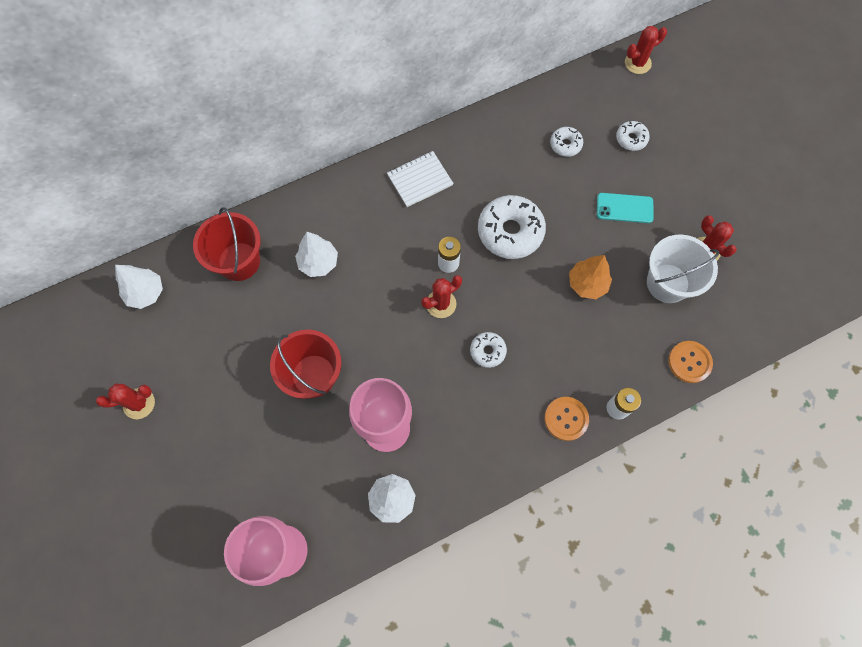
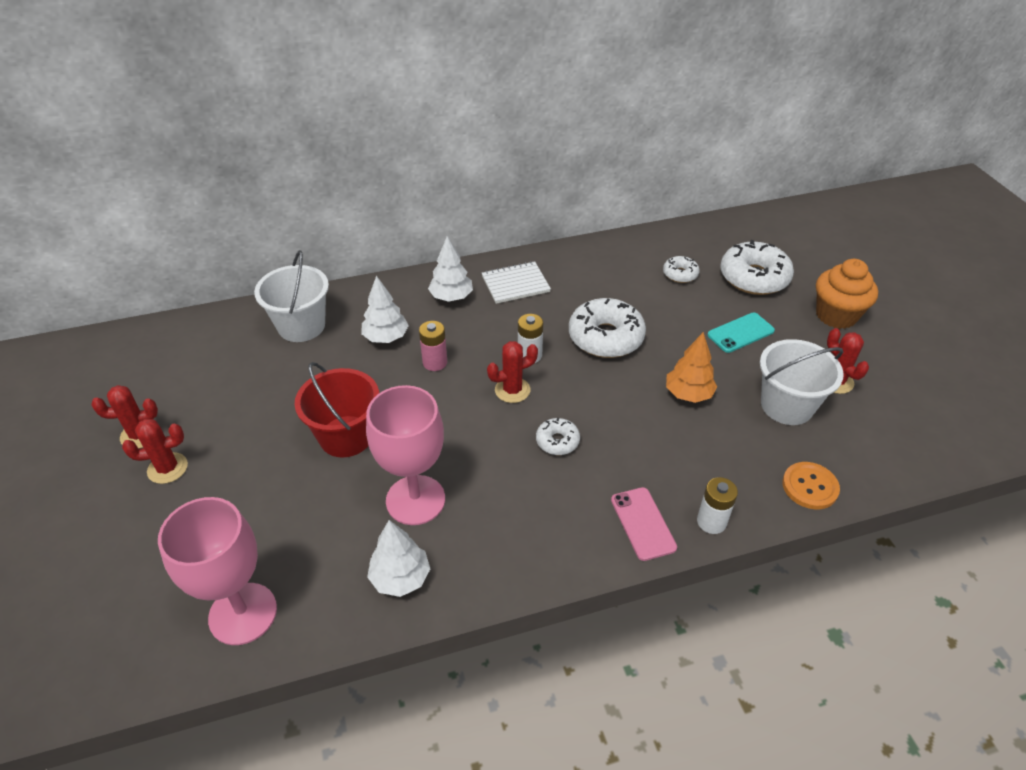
camera: 10 degrees right, 25 degrees down
white tree [115,265,163,309] -> white tree moved to [428,236,473,302]
red bucket [193,207,261,281] -> white bucket [254,250,329,342]
orange button [545,397,589,441] -> pink phone [611,487,677,561]
turquoise phone [597,193,654,223] -> turquoise phone turned 45 degrees counterclockwise [707,312,775,353]
white donut [616,121,650,151] -> white donut [720,240,794,295], size x1.96
red cactus [625,26,667,74] -> red cactus moved to [122,419,188,484]
none -> pink battery [419,321,447,371]
none -> orange cupcake [816,259,878,329]

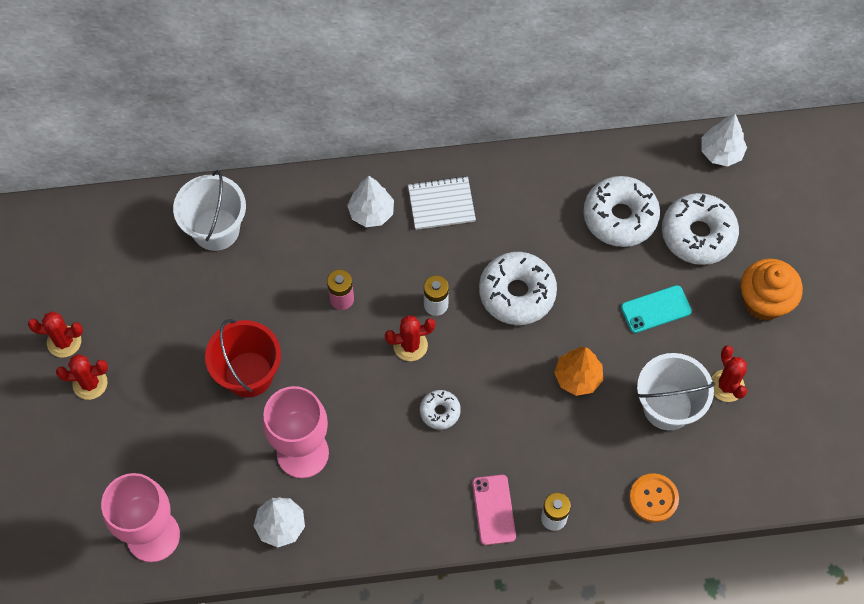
camera: 10 degrees right, 20 degrees up
white tree [361,276,409,343] -> white tree moved to [701,114,747,166]
white donut [663,256,700,283] -> white donut [583,176,660,247], size x1.96

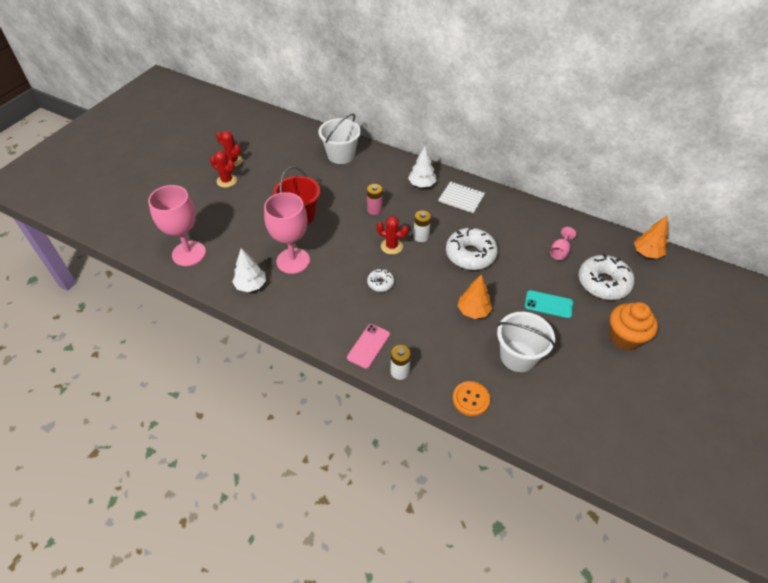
camera: 35 degrees right, 15 degrees down
white donut [583,176,660,247] -> pink goblet [550,227,576,260]
white tree [701,114,747,166] -> orange tree [634,216,668,259]
red cactus [711,345,747,402] -> none

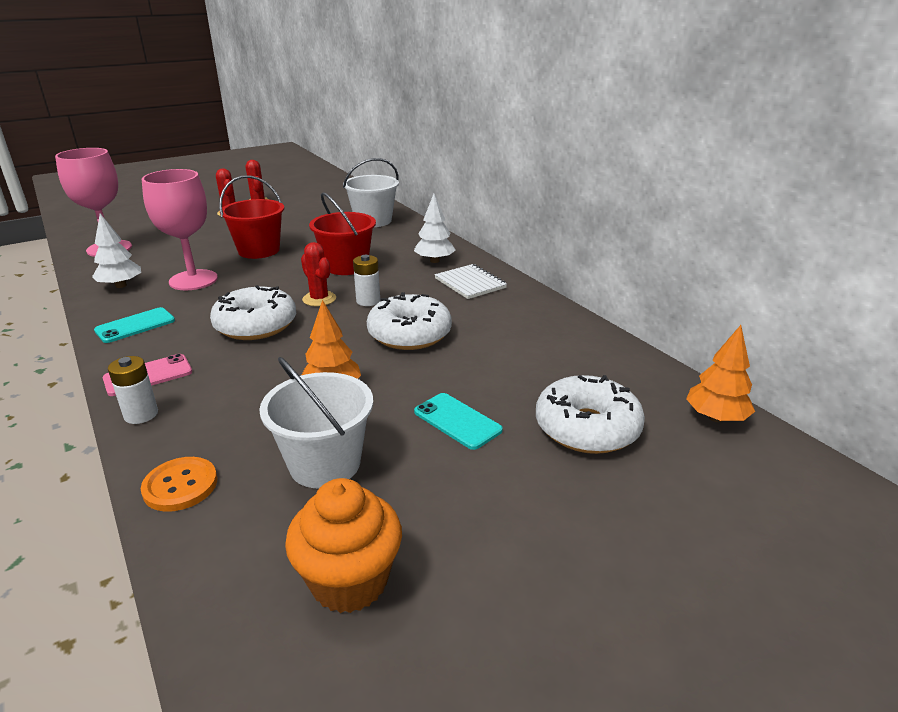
camera: 30 degrees right, 20 degrees down
pink battery [367,184,382,215] -> red bucket [309,192,376,275]
white donut [367,269,395,292] -> white donut [210,285,296,340], size x1.96
pink goblet [550,227,576,260] -> none
orange cupcake [609,302,658,351] -> orange cupcake moved to [285,478,402,613]
none -> turquoise phone [94,307,175,343]

